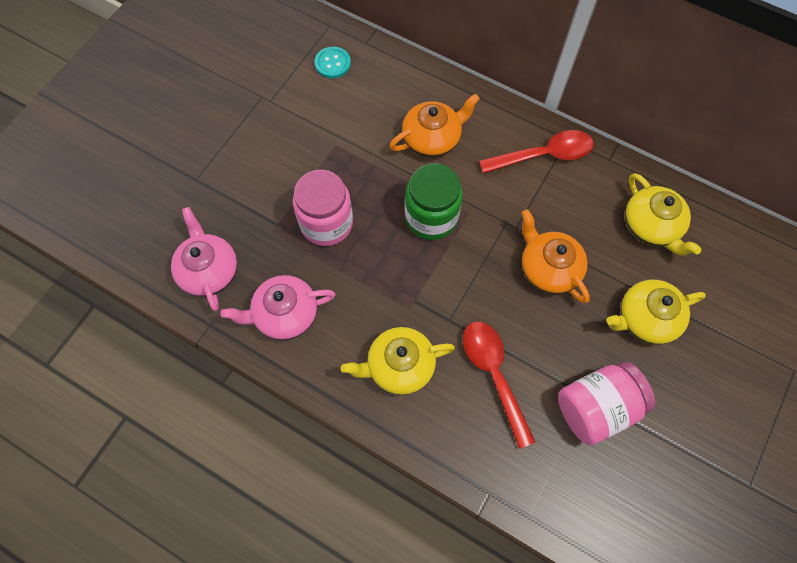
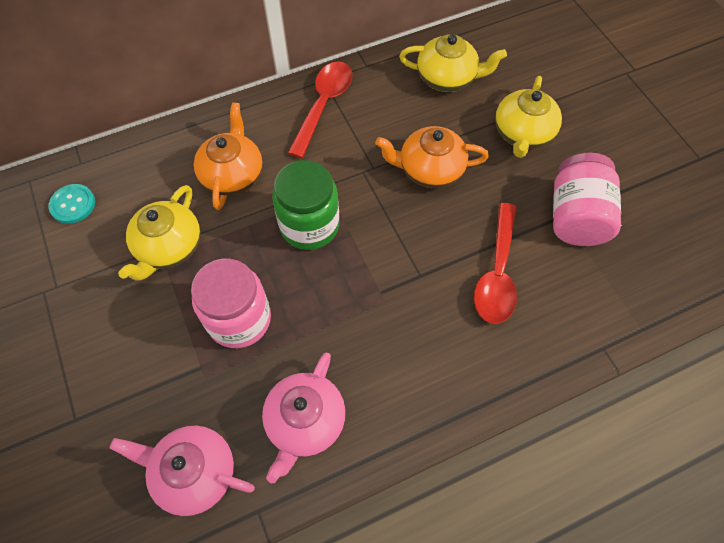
camera: 55 degrees left, 5 degrees down
yellow teapot [341,327,455,395] -> yellow teapot moved to [118,185,200,281]
red spoon [463,321,535,449] -> red spoon turned 90 degrees counterclockwise [474,203,517,324]

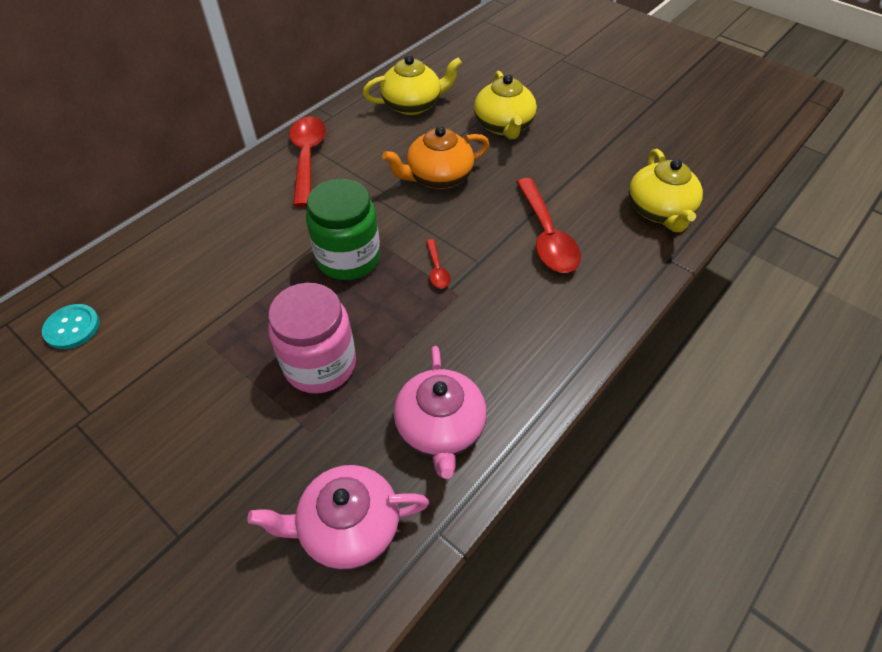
camera: 25 degrees left, 10 degrees down
yellow teapot [118,185,200,281] -> yellow teapot moved to [629,149,703,232]
orange teapot [194,102,263,210] -> none
pink jar [553,153,621,246] -> none
none -> red spoon [426,239,450,288]

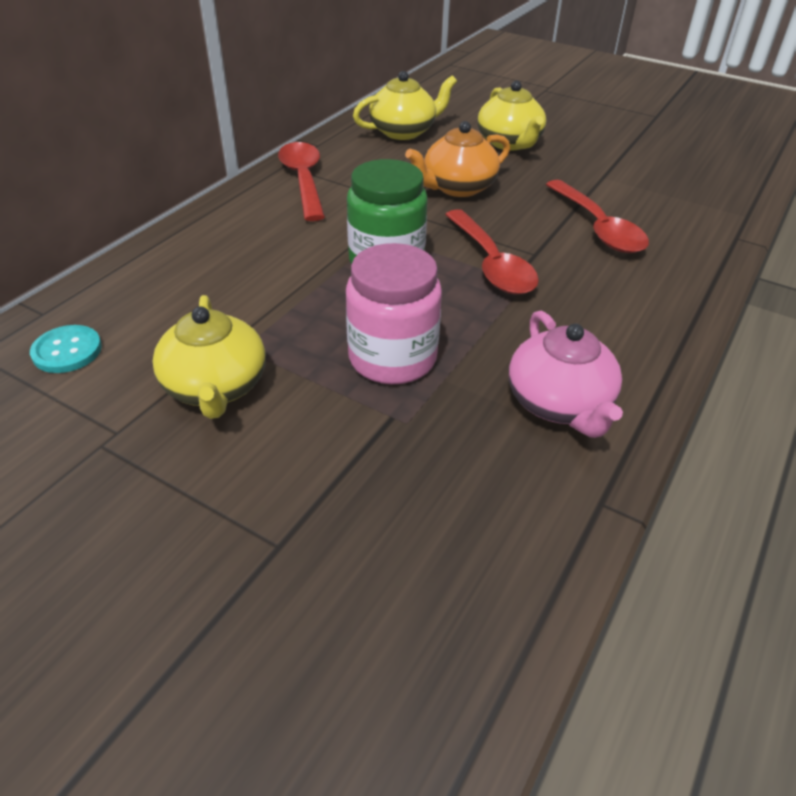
camera: 10 degrees left, 10 degrees down
pink teapot [247,465,429,570] -> none
red spoon [426,239,450,288] -> red spoon [445,209,539,295], size x2.14
yellow teapot [629,149,703,232] -> yellow teapot moved to [152,295,266,419]

